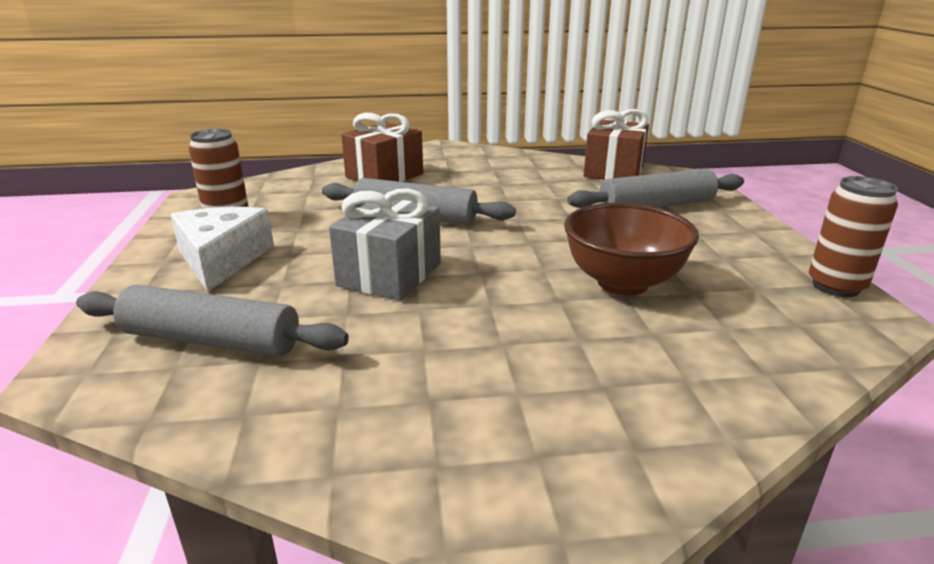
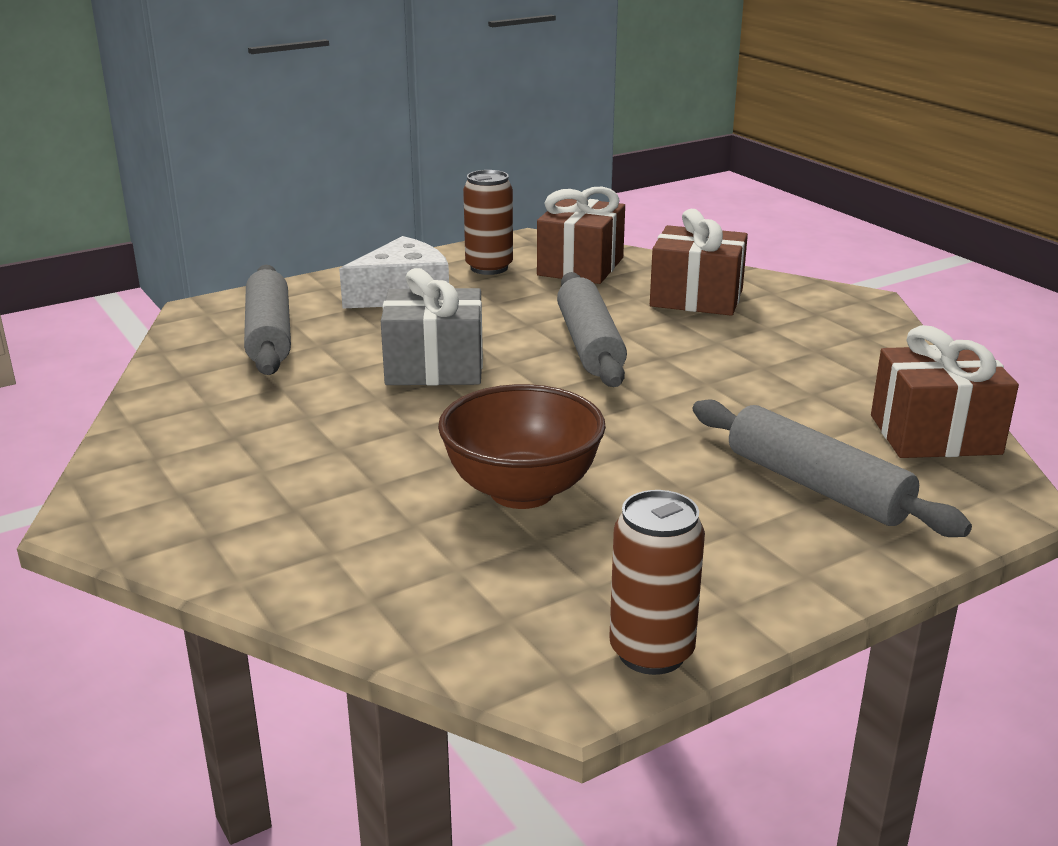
camera: 65 degrees right, 0 degrees up
none -> brown gift [537,187,625,284]

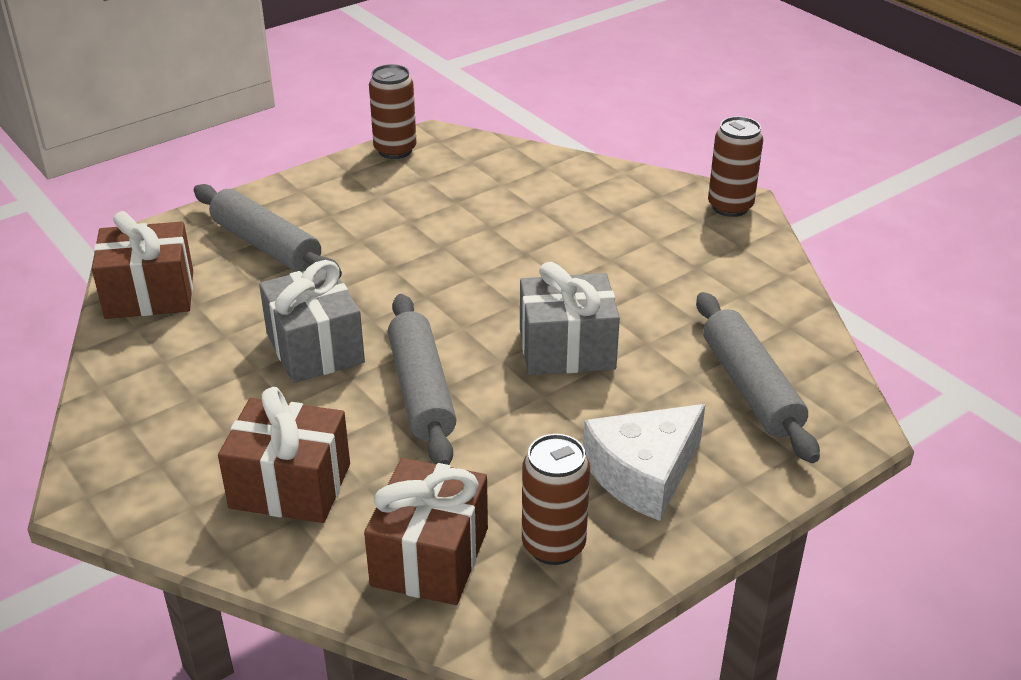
camera: 175 degrees right, 10 degrees up
brown bowl [438,384,606,509] -> none
none -> grey gift [259,260,365,383]
none -> brown can [708,116,763,217]

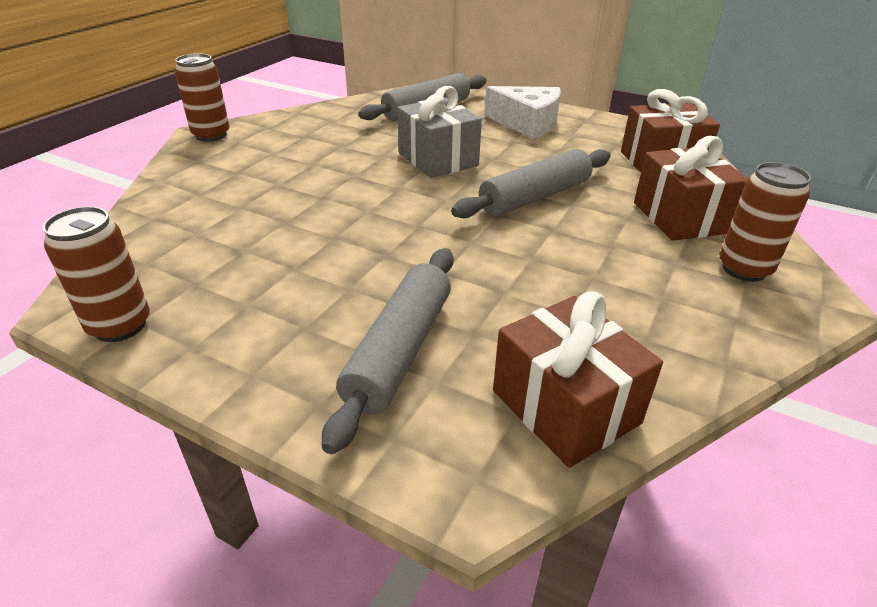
camera: 115 degrees left, 0 degrees up
grey gift [259,260,365,383] -> none
brown can [522,434,590,565] -> brown can moved to [719,162,811,282]

